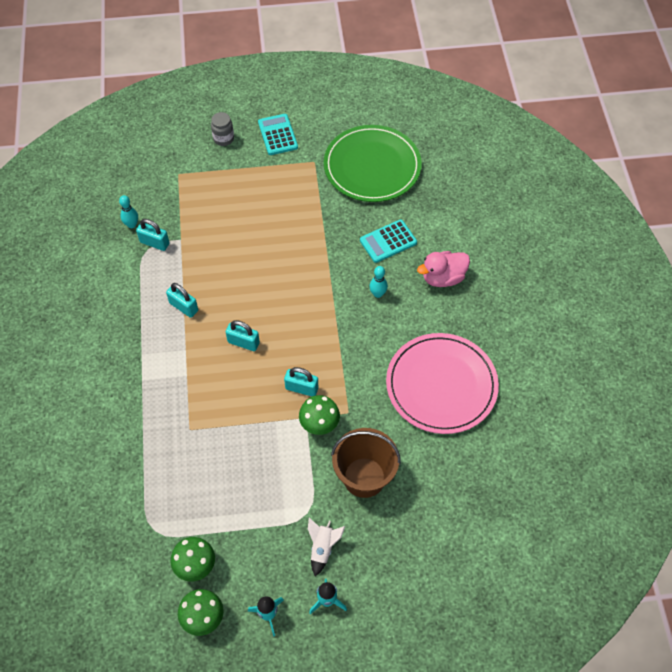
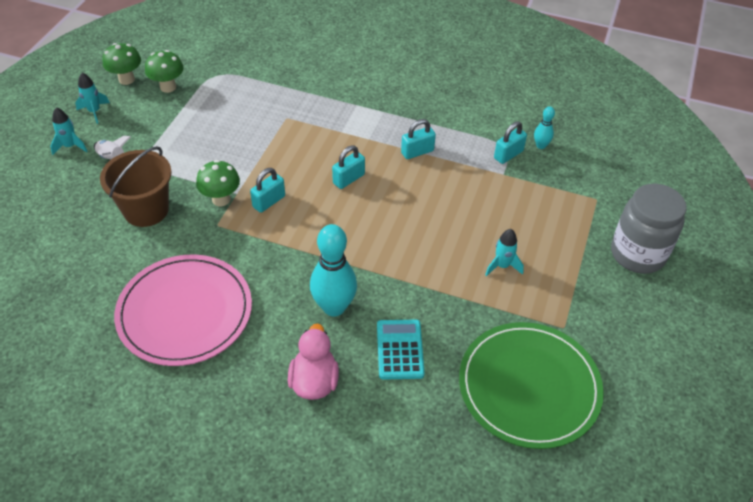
camera: 115 degrees right, 10 degrees down
grey jar [211,112,234,146] -> grey jar [611,184,687,274], size x2.04
turquoise calculator [258,114,298,155] -> none
turquoise bowling pin [369,266,388,298] -> turquoise bowling pin [310,224,357,317], size x2.02
none -> turquoise rocket [485,229,524,276]

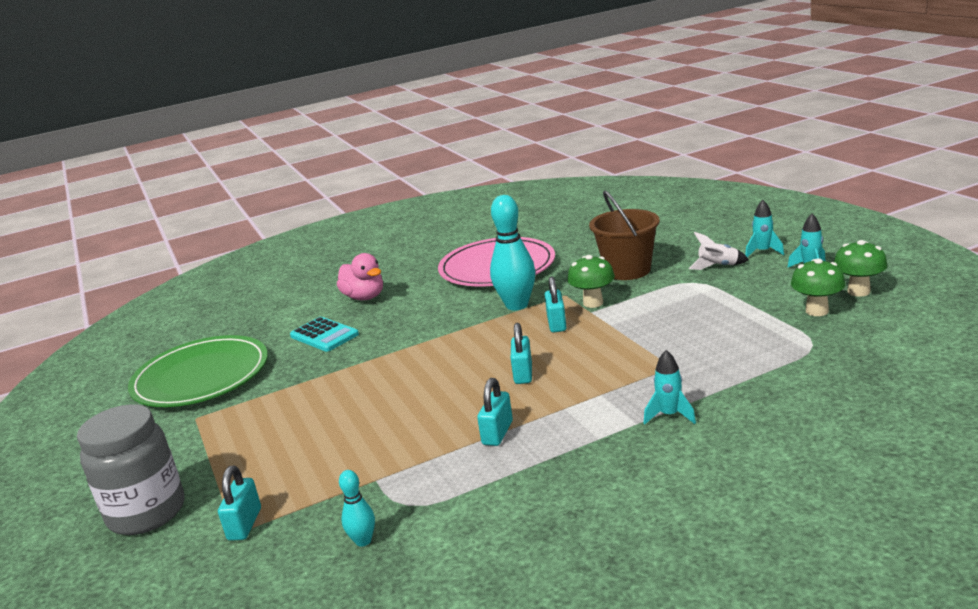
camera: 140 degrees right, 25 degrees down
turquoise bowling pin [310,224,357,317] -> turquoise bowling pin moved to [490,195,535,310]
turquoise rocket [485,229,524,276] -> turquoise rocket moved to [644,350,696,424]
turquoise padlock [494,121,527,164] -> turquoise padlock moved to [218,465,261,541]

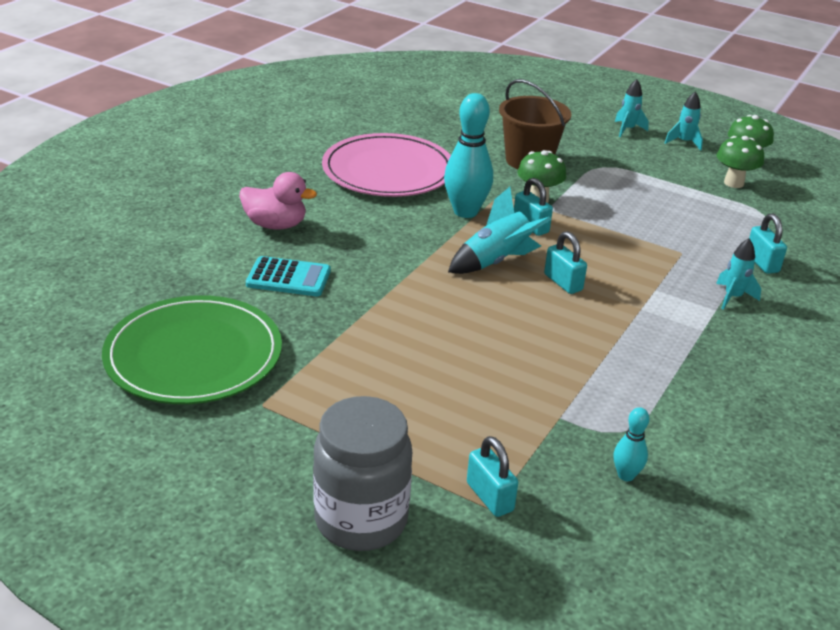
camera: 40 degrees left, 10 degrees up
turquoise padlock [477,378,513,446] -> turquoise padlock moved to [749,213,787,274]
white rocket [689,232,749,270] -> none
none -> turquoise rocket [448,187,551,274]

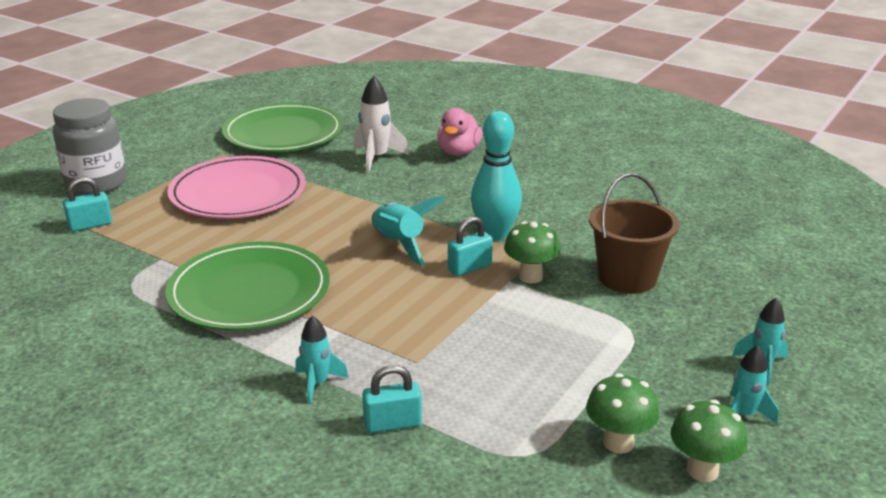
camera: 95 degrees right, 5 degrees down
turquoise calculator [246,256,331,296] -> white rocket [353,76,409,173]
pink plate [322,133,451,197] -> pink plate moved to [167,156,306,219]
turquoise padlock [544,231,587,294] -> none
turquoise bowling pin [614,407,649,481] -> none
none -> green plate [165,242,330,330]

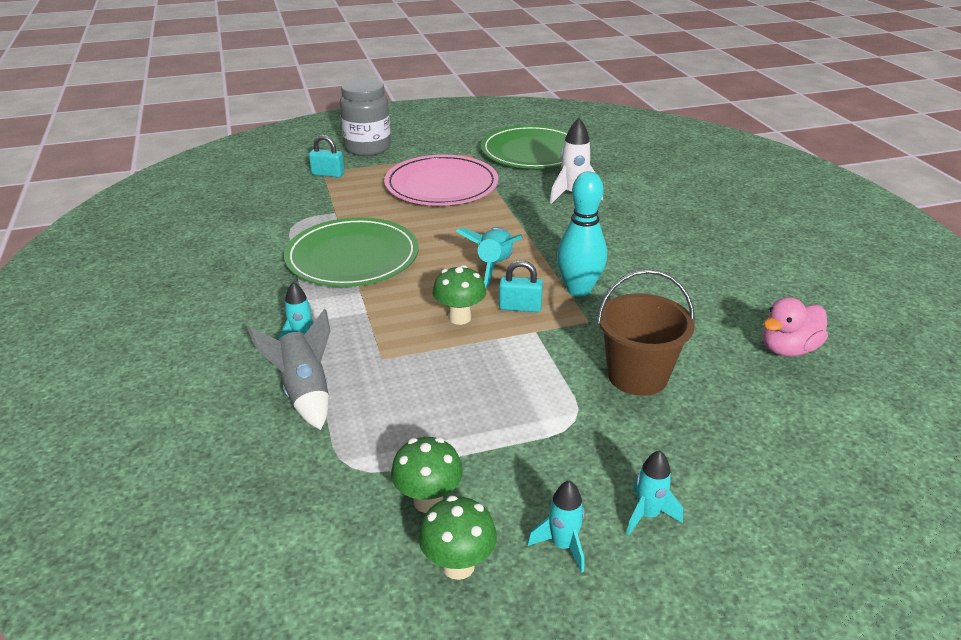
camera: 40 degrees right, 5 degrees up
turquoise padlock [362,365,422,433] -> grey rocket [247,309,331,430]
pink duck [437,108,483,156] -> pink duck moved to [762,297,828,357]
green mushroom [504,221,561,284] -> green mushroom moved to [433,265,486,325]

